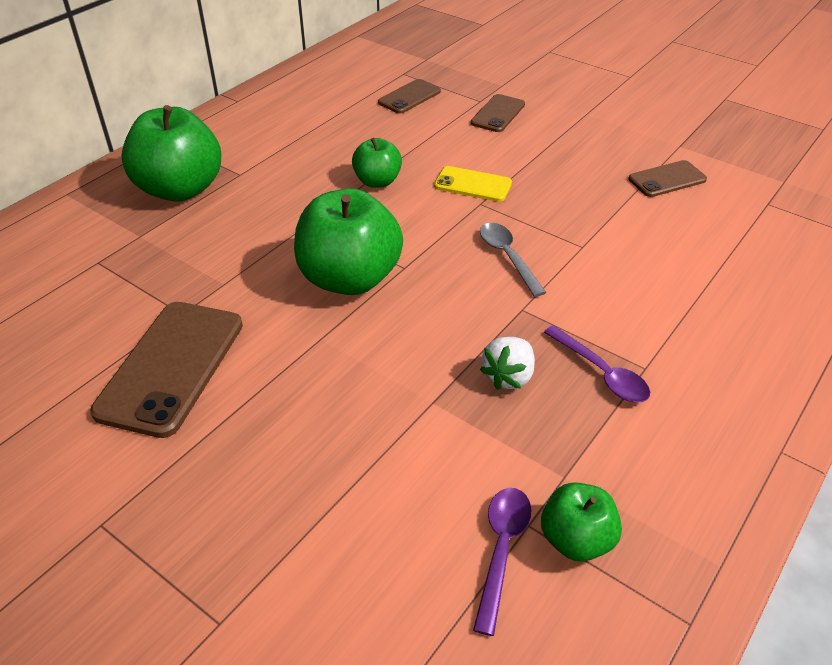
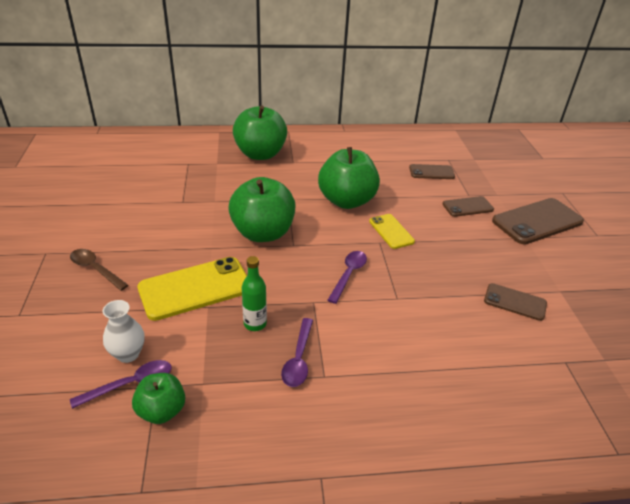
camera: 45 degrees right, 5 degrees down
brown phone [90,302,243,438] -> brown phone moved to [492,198,584,244]
green apple [352,138,402,188] -> green apple [318,147,380,209], size x1.85
grey spoon [480,223,546,297] -> purple spoon [328,251,367,304]
white strawberry [480,337,535,390] -> green bottle [242,256,267,331]
none -> brown spoon [70,249,128,291]
none -> white vase [103,300,145,363]
none -> yellow phone [137,257,247,321]

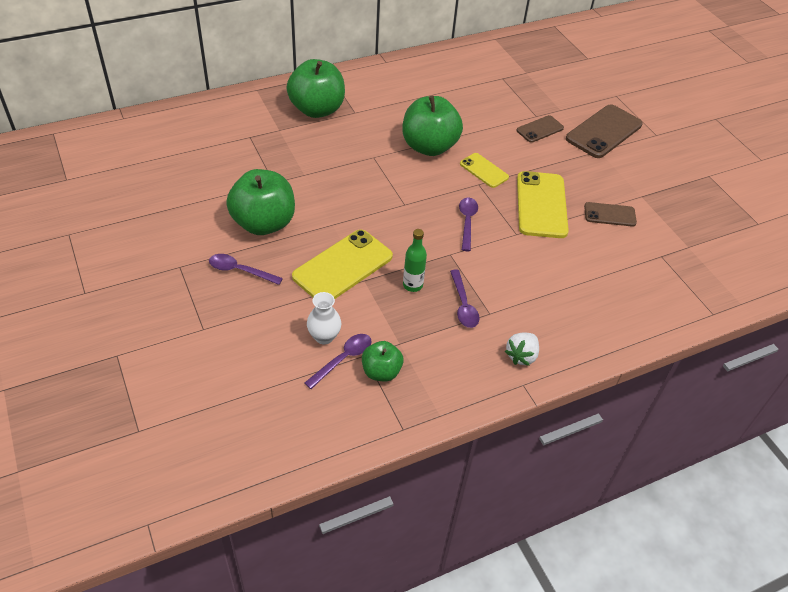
camera: 20 degrees left, 10 degrees up
brown spoon [70,249,128,291] -> purple spoon [209,254,283,285]
green apple [228,177,295,242] -> green apple moved to [226,169,295,235]
brown phone [409,164,455,179] -> none
none -> white strawberry [504,333,539,366]
none -> yellow phone [517,171,569,238]

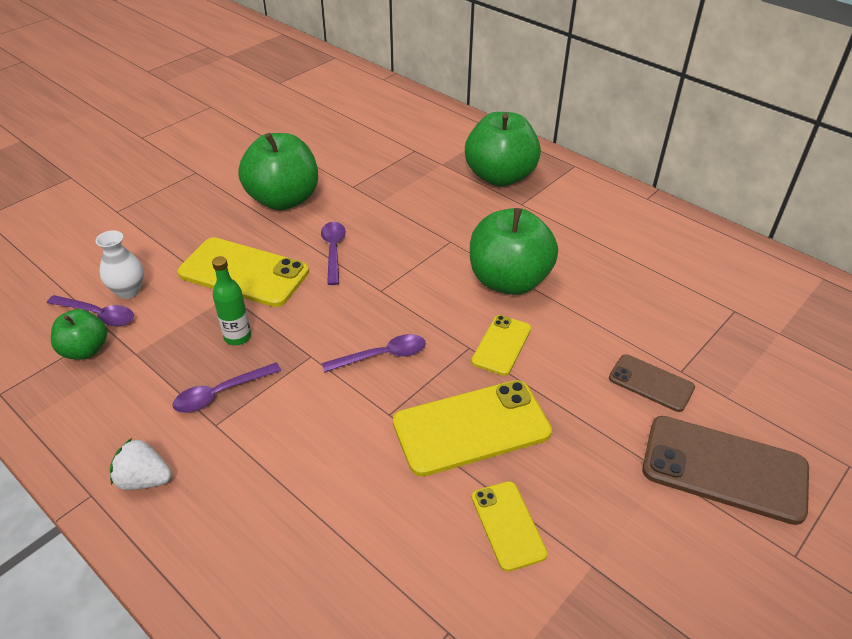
camera: 70 degrees right, 5 degrees down
purple spoon [209,254,283,285] -> purple spoon moved to [321,222,346,285]
brown phone [584,202,637,227] -> yellow phone [472,481,548,572]

